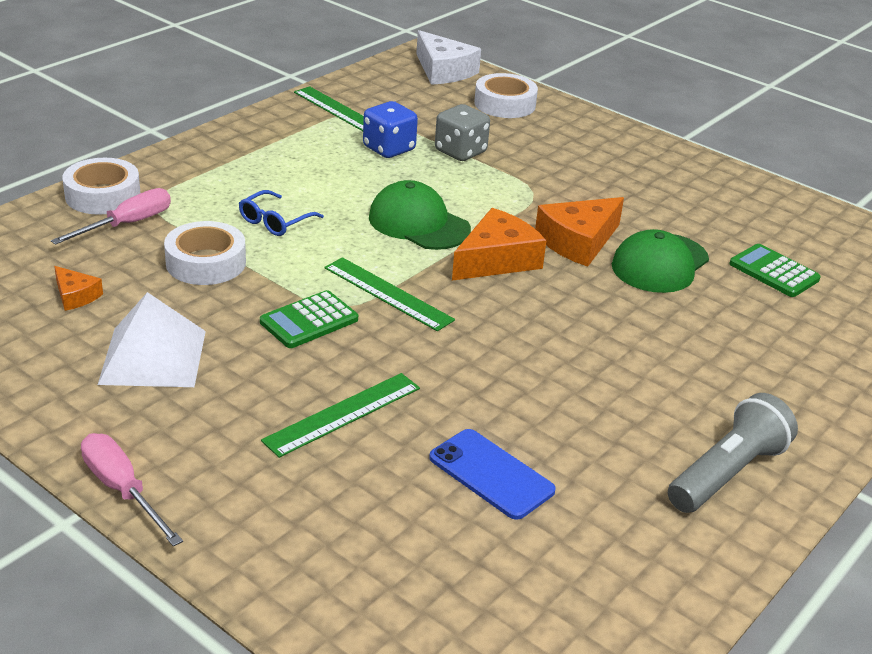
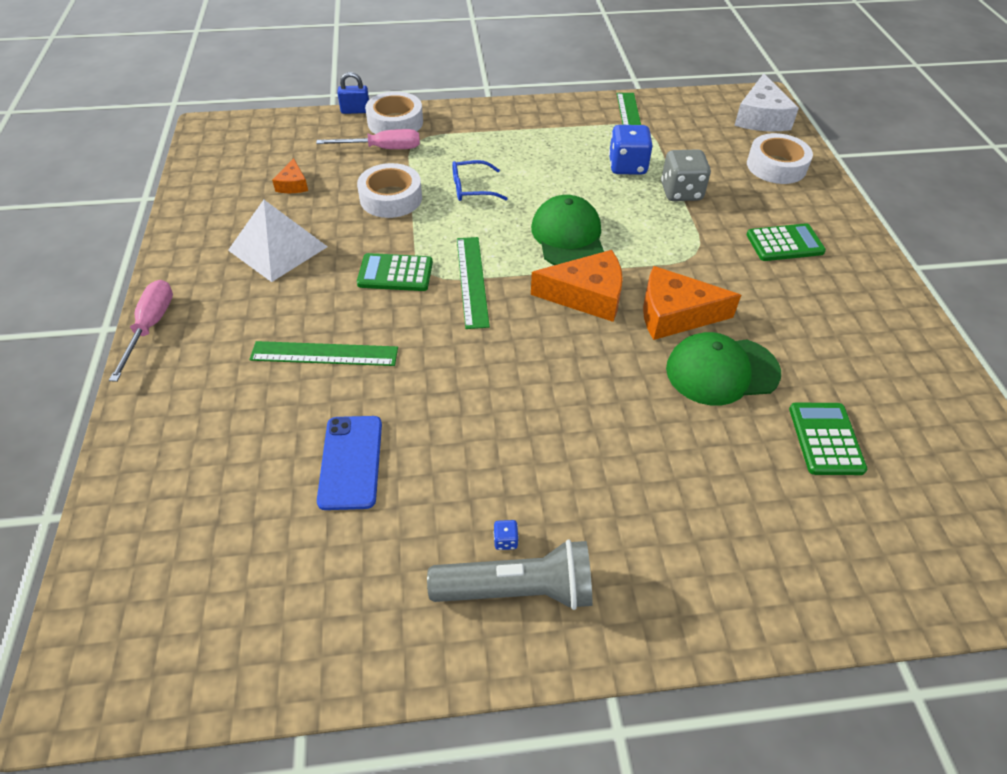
camera: 45 degrees right, 15 degrees up
none -> blue padlock [337,72,369,114]
none -> blue dice [494,520,519,550]
none -> green calculator [746,223,826,261]

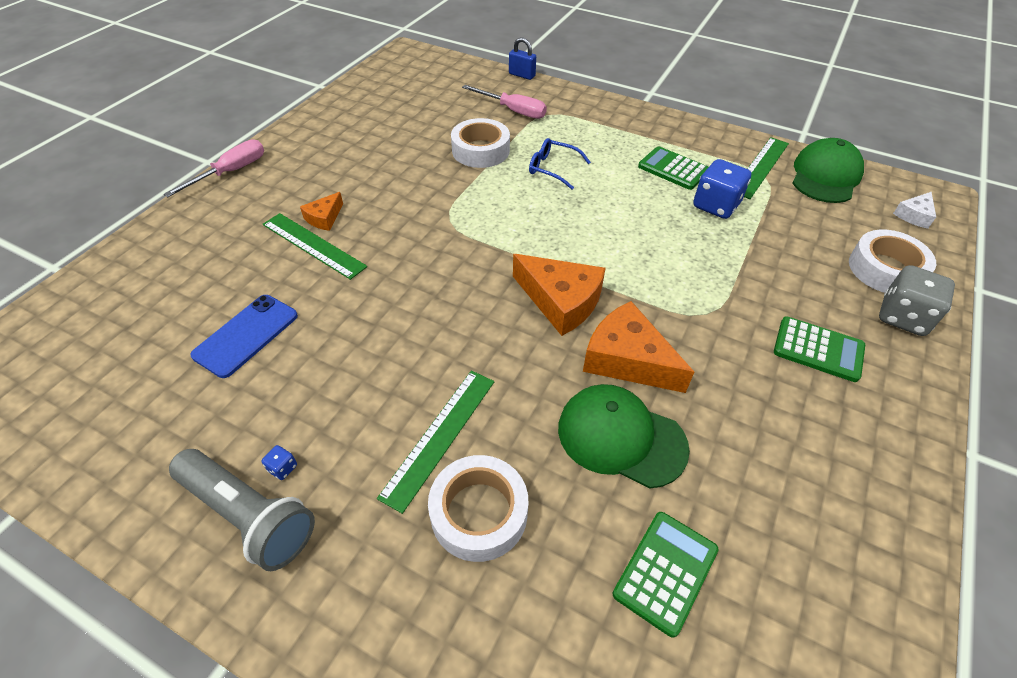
camera: 35 degrees right, 0 degrees up
white pyramid [228,200,328,282] -> none
orange cheese [272,158,308,193] -> orange cheese moved to [300,192,343,231]
green calculator [357,253,433,291] -> green calculator moved to [638,146,708,190]
white tape [365,92,423,134] -> white tape moved to [428,455,529,562]
green ruler [457,237,490,329] -> green ruler moved to [377,371,494,514]
green cap [531,195,604,265] -> green cap moved to [793,138,864,203]
grey dice [661,149,711,201] -> grey dice moved to [879,265,955,336]
white cheese [734,74,799,131] -> white cheese [893,192,936,229], size x0.52

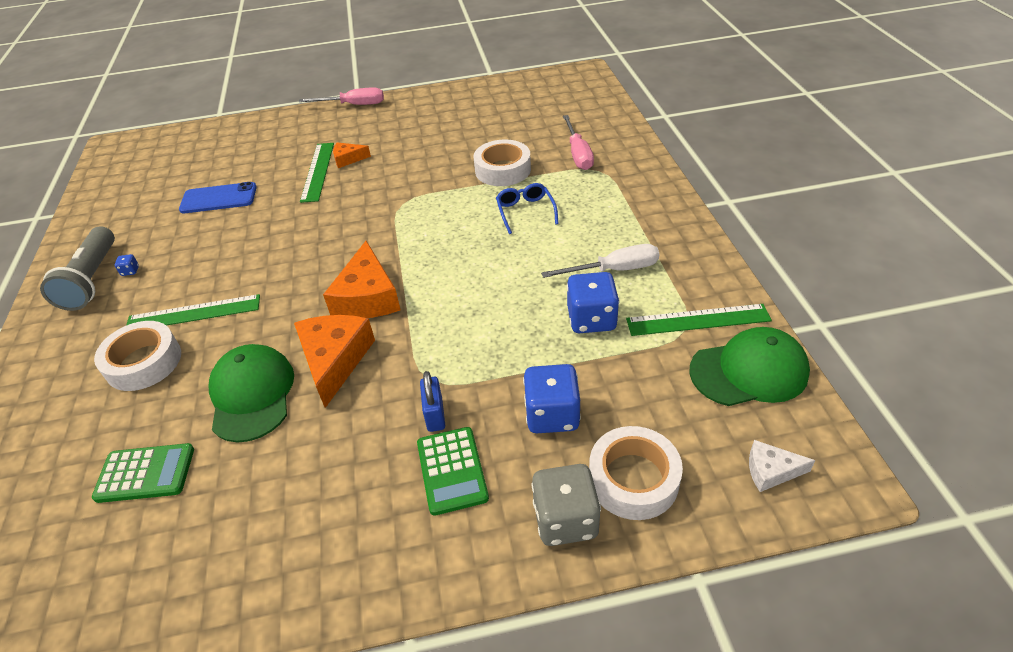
camera: 55 degrees right, 5 degrees down
blue padlock [509,37,536,80] -> blue padlock moved to [420,371,445,432]
green calculator [638,146,708,190] -> white screwdriver [541,244,659,278]
none -> blue dice [523,364,581,433]

